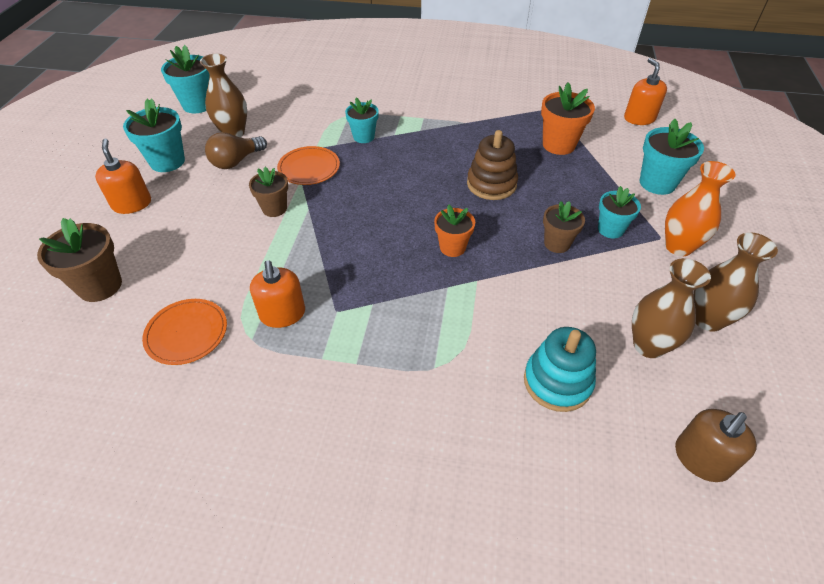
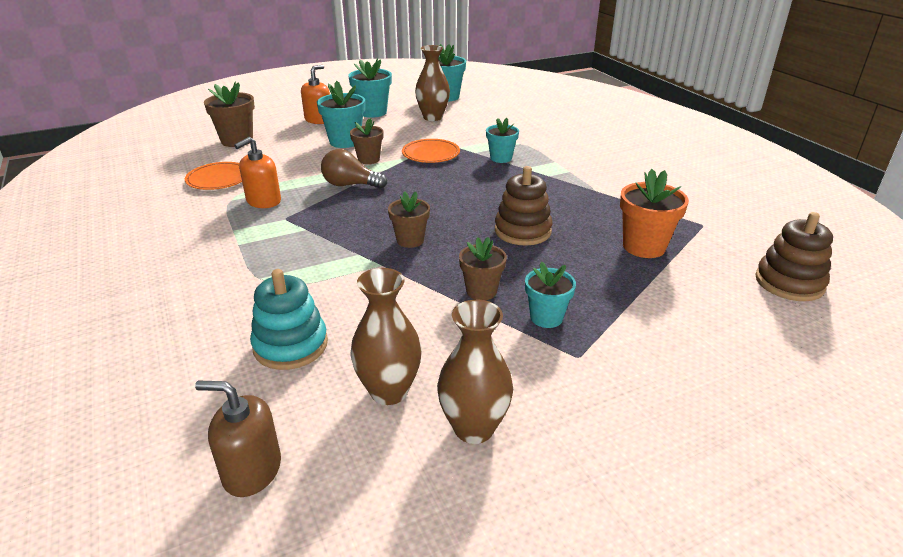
camera: 55 degrees right, 15 degrees down
brown light bulb [205,132,267,169] -> brown light bulb moved to [321,149,387,189]
orange flower pot [434,204,475,257] -> brown flower pot [388,191,430,248]
orange soap dispenser [624,58,667,125] -> brown stacking toy [755,212,833,301]
turquoise flower pot [640,119,704,195] -> turquoise flower pot moved to [317,81,365,148]
orange vase [665,161,735,256] -> none

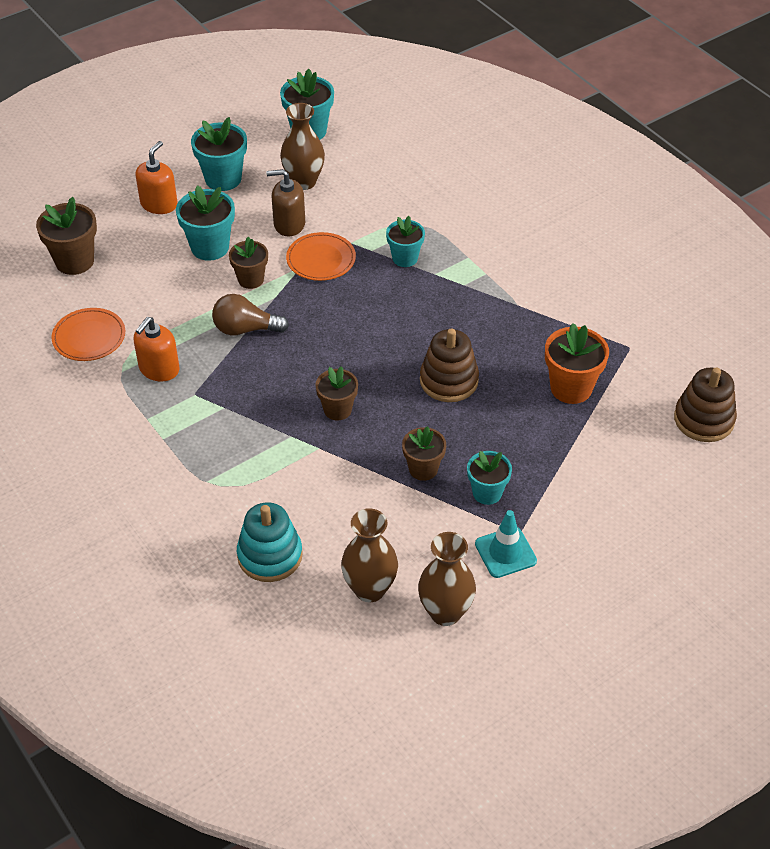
camera: 10 degrees left, 15 degrees up
brown soap dispenser [195,381,281,497] -> brown soap dispenser moved to [266,169,305,236]
none -> turquoise traffic cone [475,510,537,578]

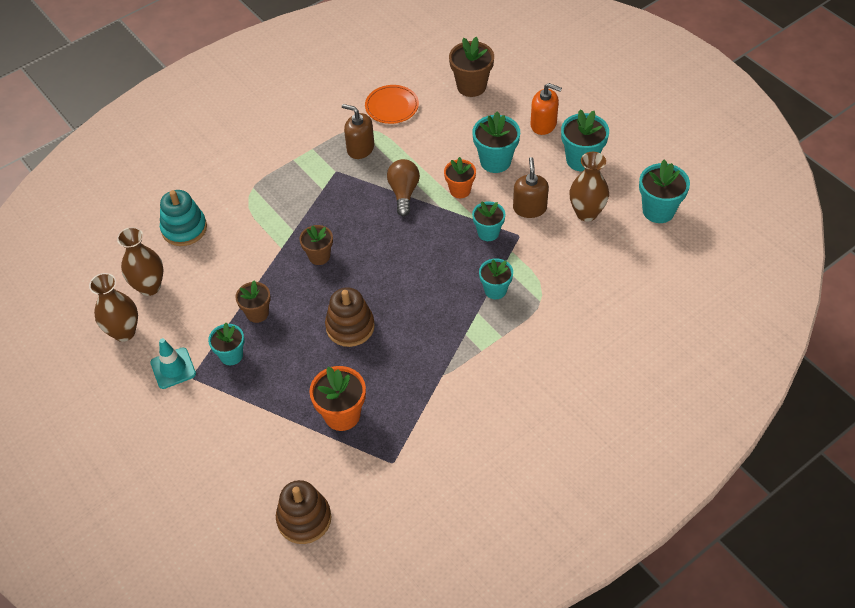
camera: 90 degrees right, 5 degrees up
orange soap dispenser [134,317,179,382] -> brown soap dispenser [342,104,374,159]
brown flower pot [229,237,268,289] -> orange flower pot [444,157,476,198]
orange plate [286,232,356,281] -> turquoise flower pot [472,201,505,241]

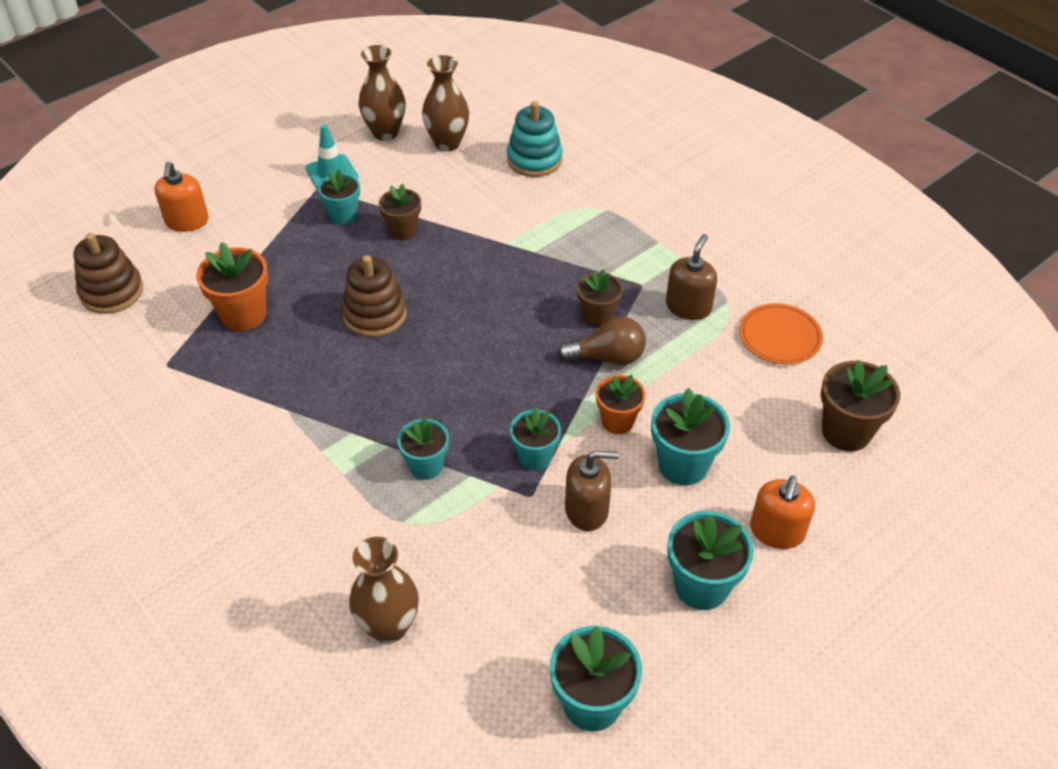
camera: 85 degrees right, 5 degrees down
brown flower pot [299,225,333,265] -> brown flower pot moved to [577,269,623,328]
brown vase [570,152,609,222] -> brown vase moved to [349,537,419,643]
none -> orange soap dispenser [154,162,209,232]

